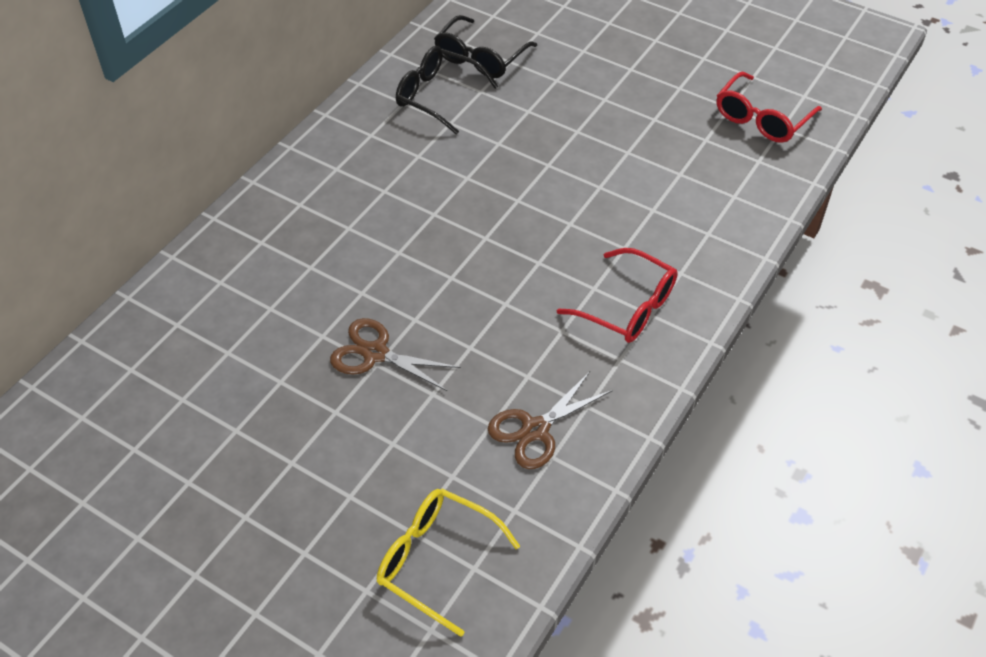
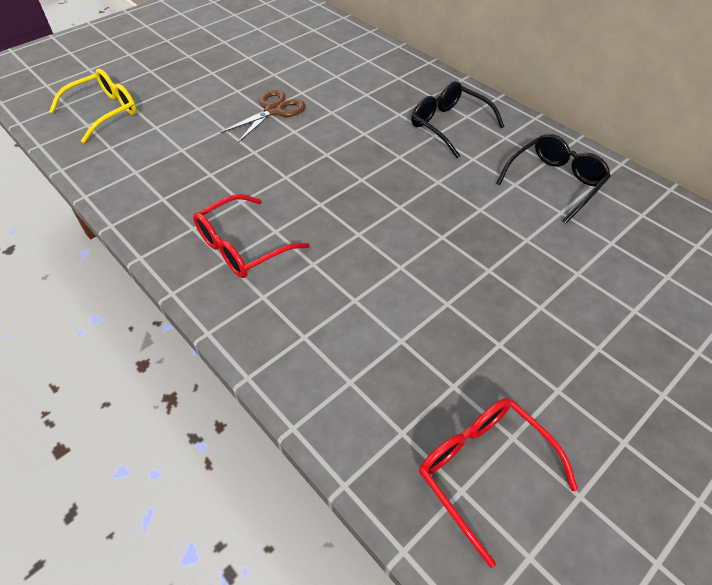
camera: 105 degrees right, 0 degrees up
black glasses [434,15,537,78] -> black glasses moved to [411,81,505,158]
brown scissors [488,371,613,469] -> none

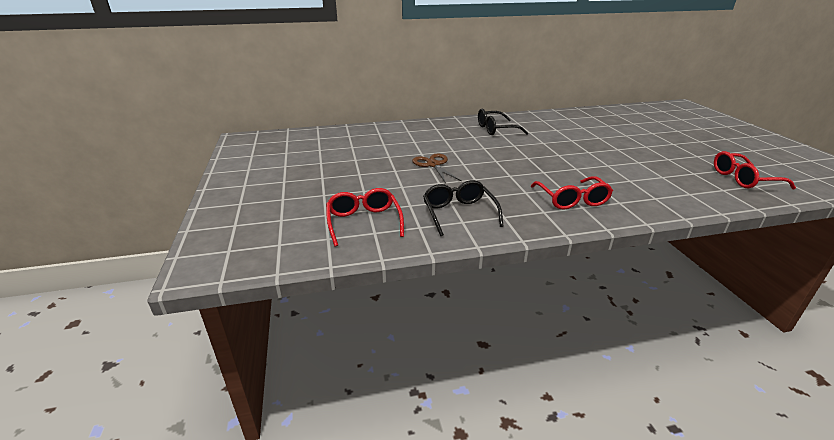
camera: 60 degrees left, 20 degrees down
yellow glasses [49,69,137,143] -> red glasses [326,188,404,247]
black glasses [496,134,611,223] -> black glasses moved to [423,180,503,236]

